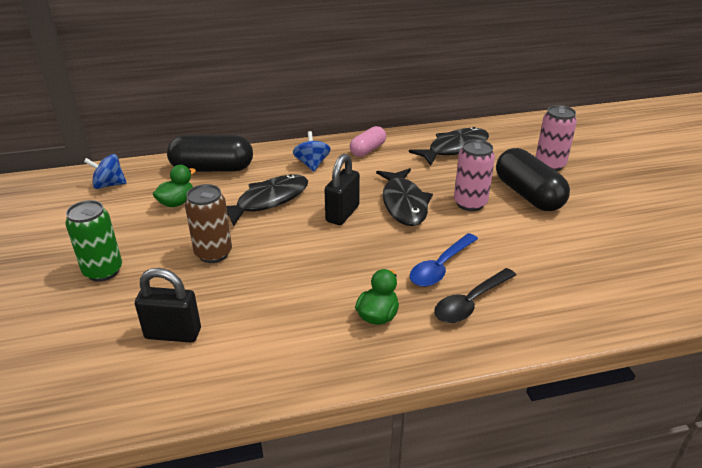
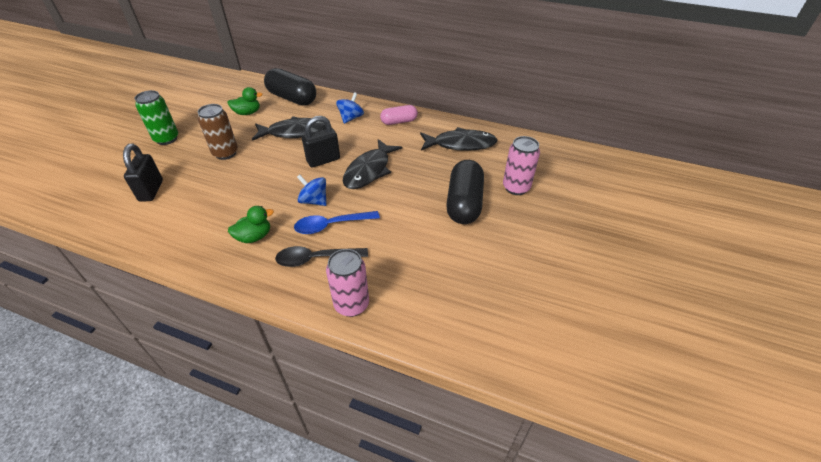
camera: 35 degrees right, 10 degrees up
blue spinning top [84,154,127,189] -> blue spinning top moved to [297,175,327,206]
black padlock [135,268,201,343] -> black padlock turned 45 degrees clockwise [123,144,163,202]
pink can [454,139,495,211] -> pink can moved to [326,249,369,317]

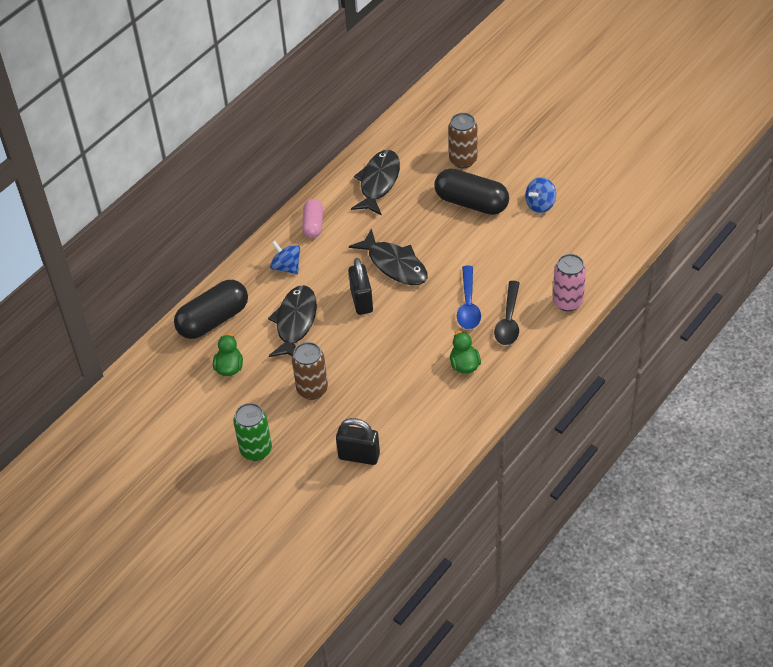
camera: 70 degrees left, 5 degrees up
blue spinning top [297,175,327,206] -> blue spinning top moved to [525,177,556,213]
pink can [503,136,540,195] -> brown can [448,113,477,168]

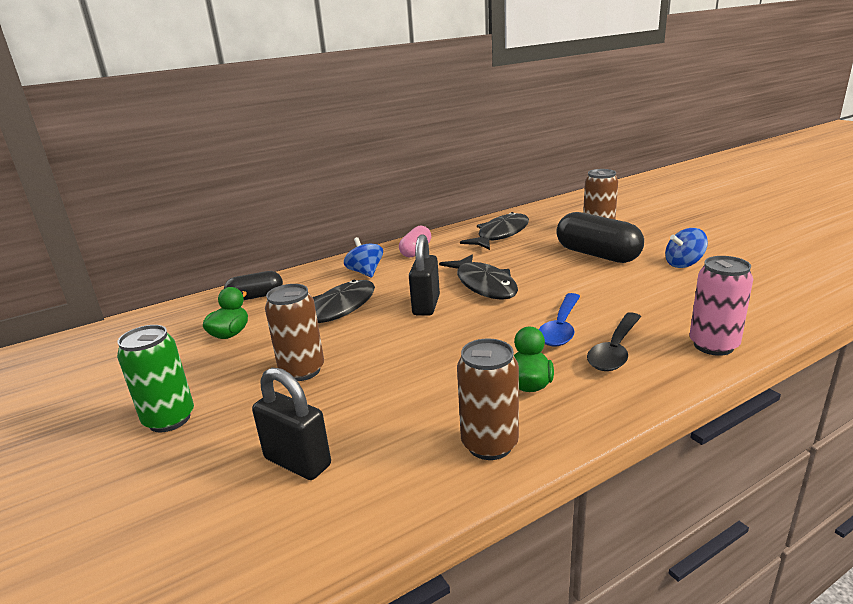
camera: 20 degrees right, 25 degrees down
black capsule [174,280,248,339] -> black capsule [224,271,283,300], size x0.59
none -> brown can [457,339,519,460]

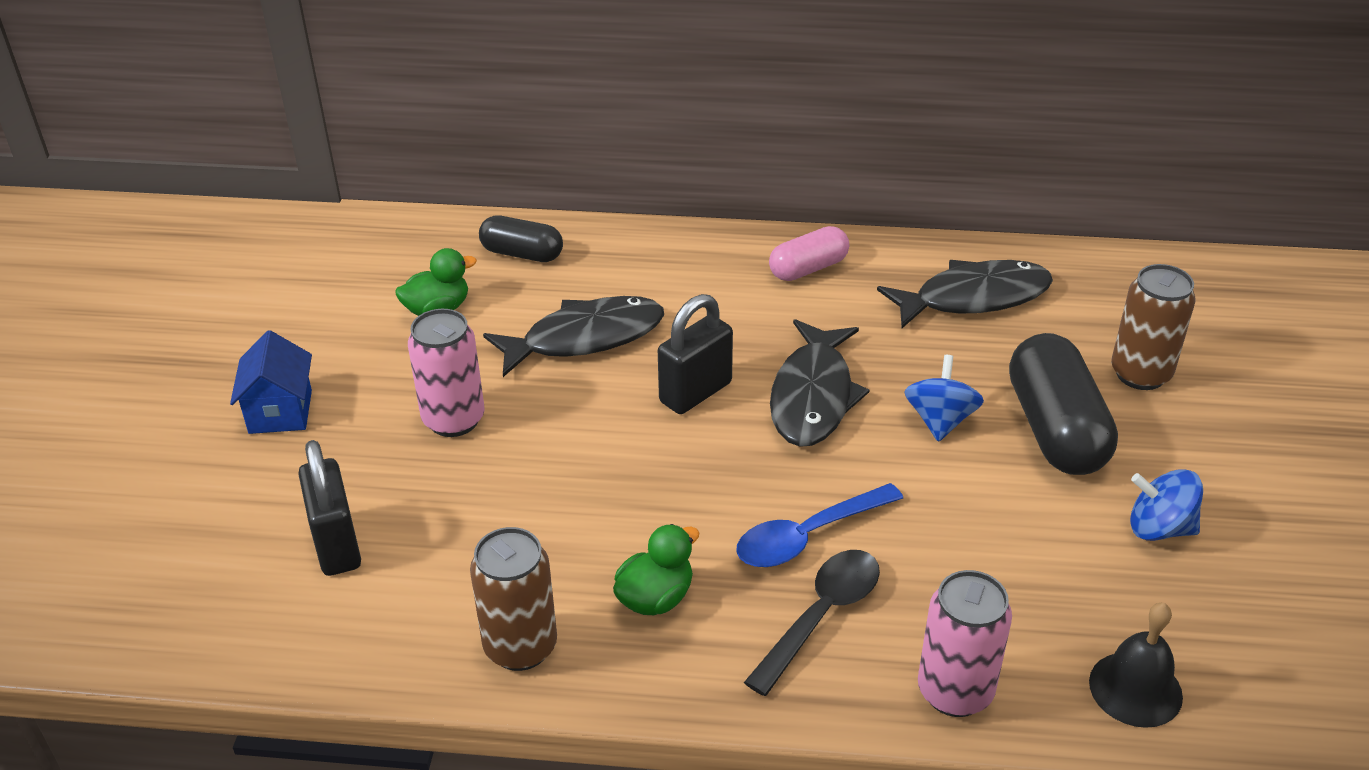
camera: 35 degrees right, 15 degrees up
green can [117,325,194,432] -> blue house [230,330,312,434]
brown can [265,284,324,381] -> pink can [408,309,485,437]
blue spinning top [344,237,383,278] -> blue spinning top moved to [904,355,984,442]
black spoon [587,312,641,371] -> black spoon turned 150 degrees clockwise [744,550,880,696]
none -> black bell [1089,603,1183,728]

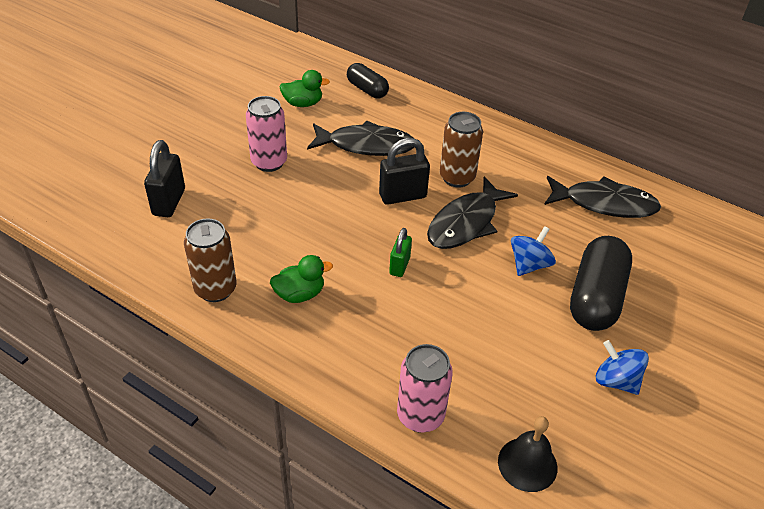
camera: 25 degrees right, 5 degrees up
blue house [230,330,312,434] -> none
blue spoon [736,483,903,567] -> none
black spoon [744,550,880,696] -> none
pink capsule [769,226,849,281] -> none
brown can [1111,264,1196,390] -> brown can moved to [440,112,483,188]
none -> green padlock [389,228,412,277]

